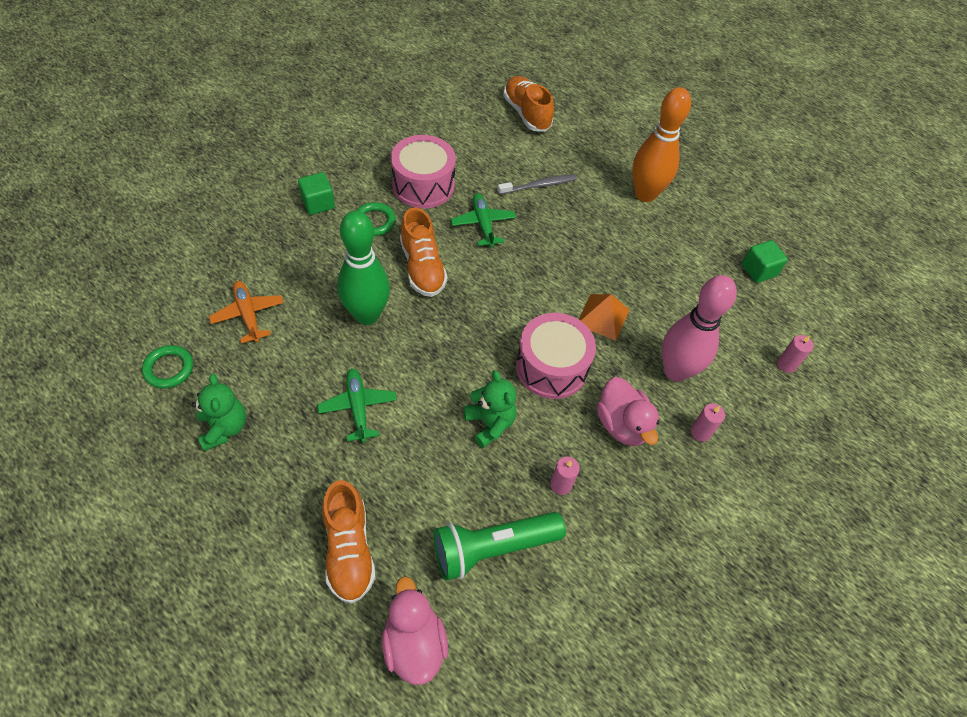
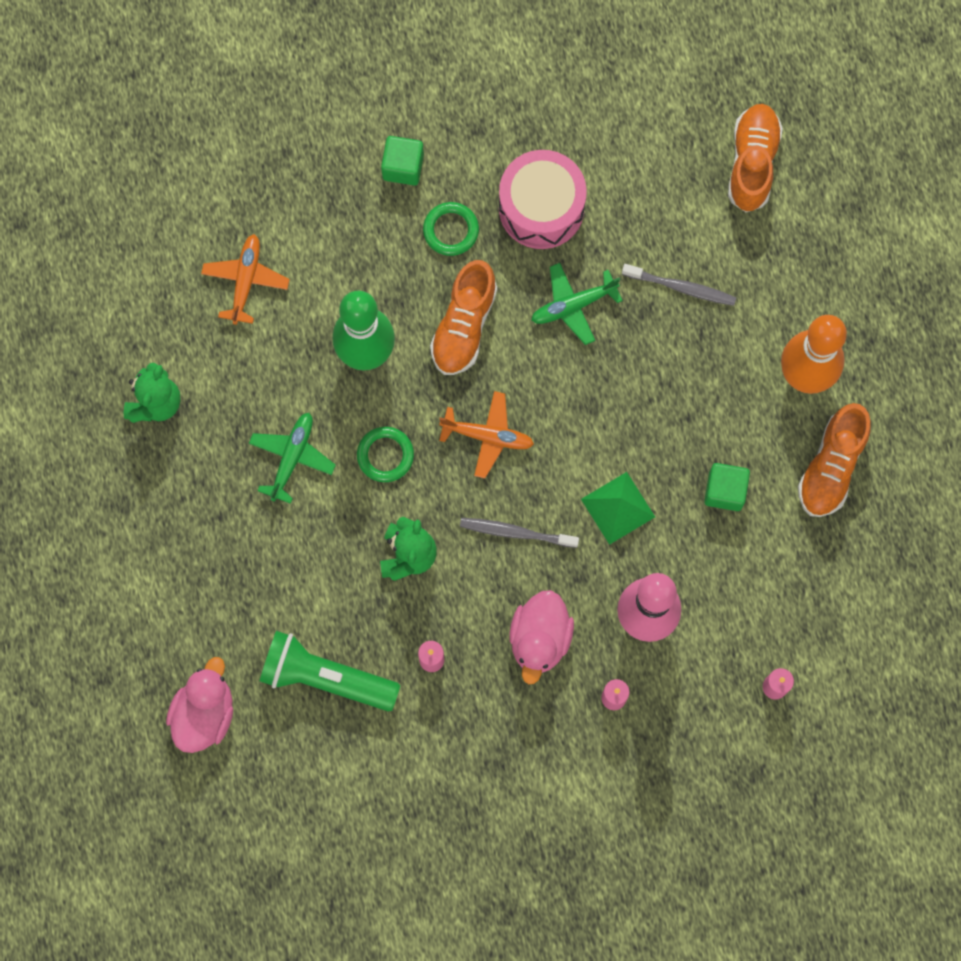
camera: 40 degrees right, 20 degrees up
green ring [142,345,193,388] -> green ring moved to [357,427,414,482]
orange shoe [322,480,375,604] -> orange shoe moved to [798,403,871,517]
green plane [451,193,516,247] -> green plane turned 135 degrees counterclockwise [531,263,623,345]
pink drum [516,313,596,399] -> grey toothbrush [460,518,579,548]
orange pyramid [579,294,630,341] -> green pyramid [581,472,655,545]
green cube [742,240,788,283] -> green cube moved to [704,463,750,511]
none -> orange plane [439,391,534,478]

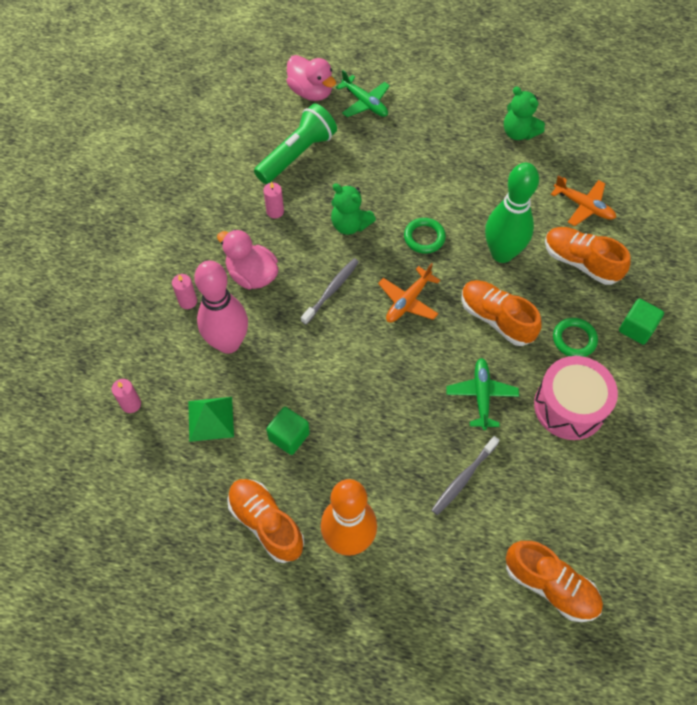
camera: 115 degrees right, 15 degrees down
green plane [249,413,336,504] -> green plane moved to [336,70,390,117]
green pyramid [581,472,655,545] -> green pyramid moved to [188,397,234,442]
none -> orange shoe [545,227,631,285]

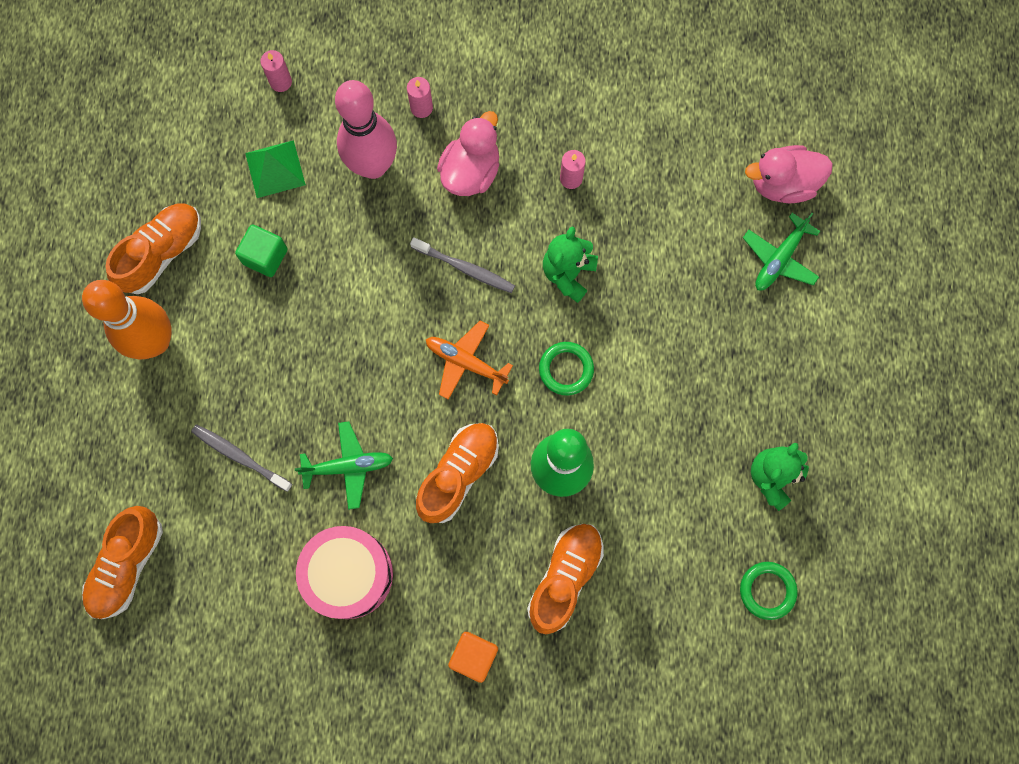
camera: 80 degrees right, 15 degrees up
green flashlight [254,104,337,184] -> none
pink duck [287,55,336,101] -> pink duck turned 45 degrees clockwise [745,145,833,203]
orange plane [551,175,616,226] -> none
green ring [553,318,598,357] -> green ring moved to [740,562,798,620]
green cube [619,299,664,345] -> orange cube [448,632,498,683]

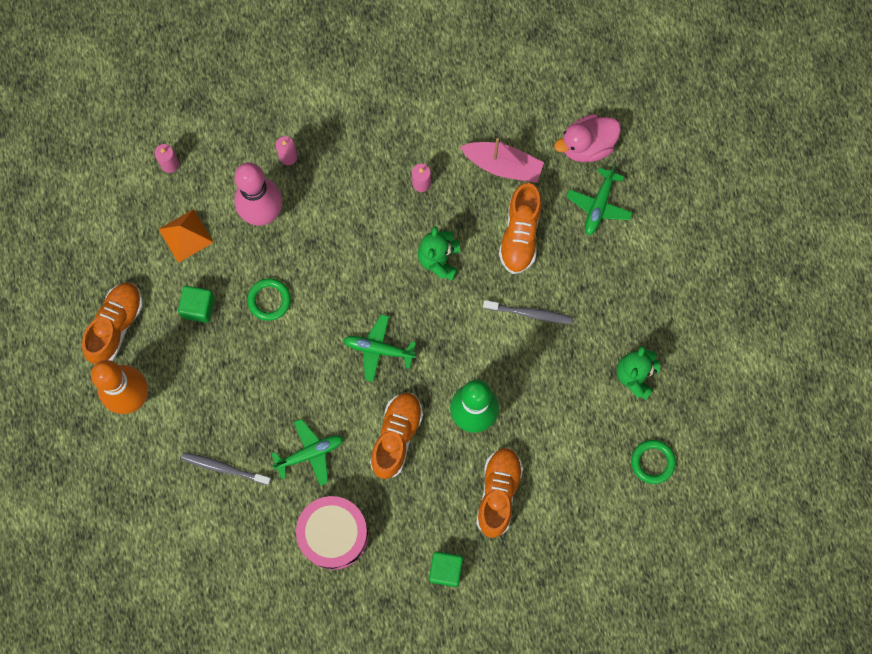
camera: 15 degrees left, 0 degrees up
orange shoe [82,506,163,619] -> orange shoe moved to [499,183,542,274]
green pyramid [245,140,306,198] -> orange pyramid [158,209,214,263]
grey toothbrush [410,237,515,293] -> grey toothbrush moved to [483,300,573,324]
orange plane [426,321,513,400] -> green plane [343,314,416,382]
pink duck [437,111,499,196] -> none
orange cube [448,632,498,683] -> green cube [429,552,463,587]
green ring [539,342,594,395] -> green ring moved to [247,278,291,321]
none -> pink boat [460,138,544,183]

